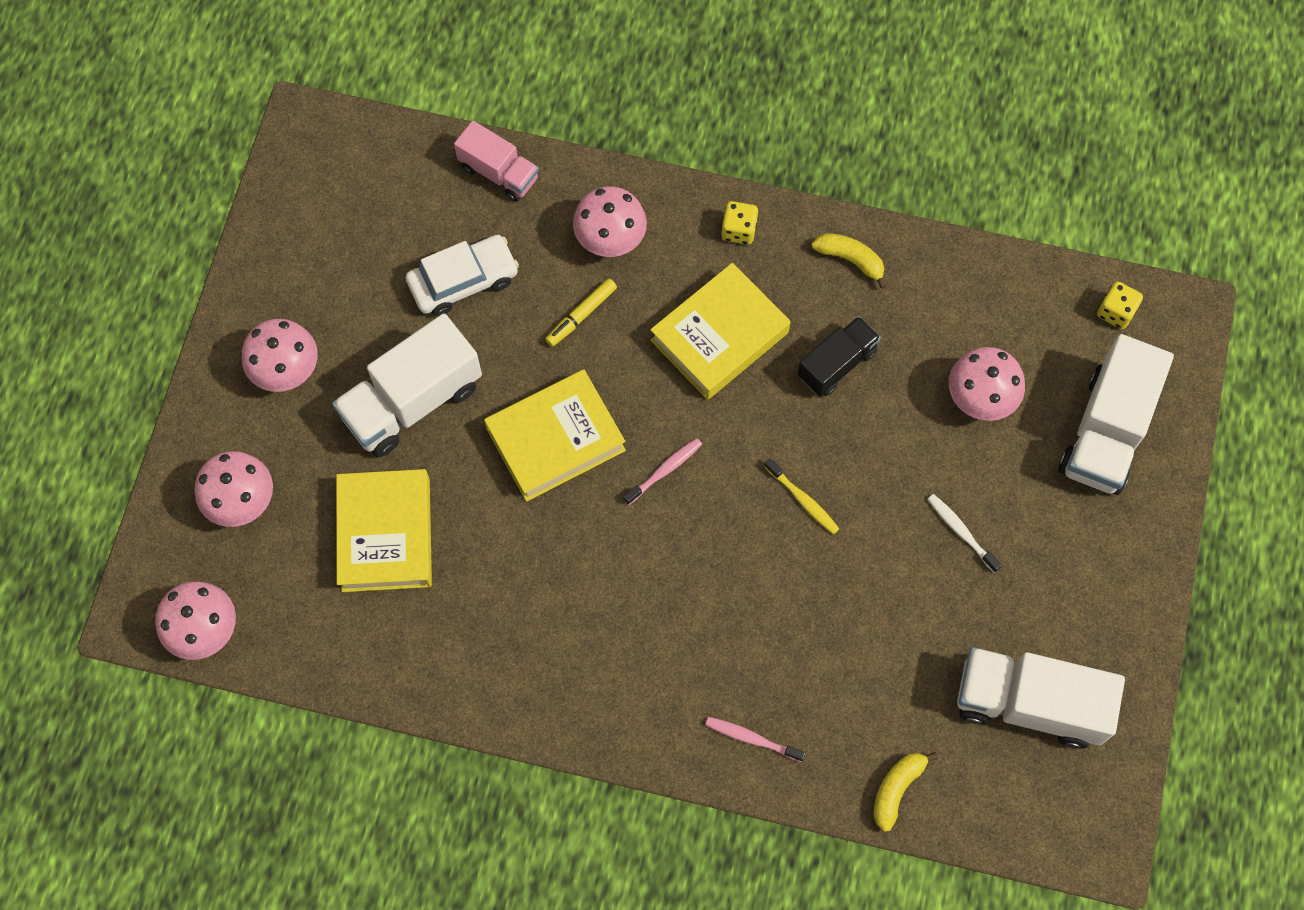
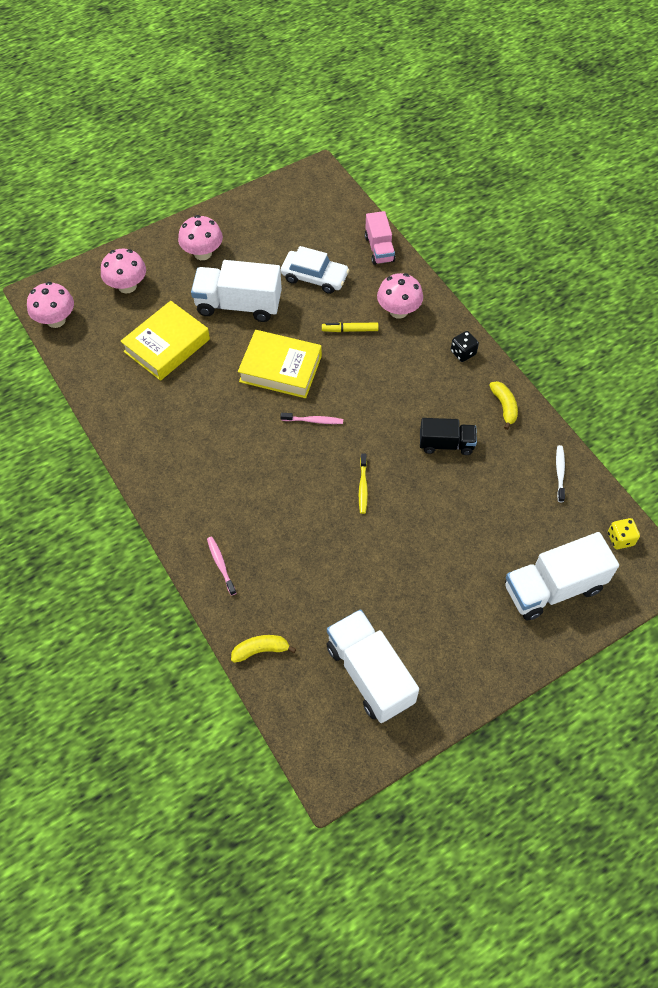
camera: 45 degrees right, 10 degrees down
yellow book [650,263,790,400] -> none
yellow dice [721,201,758,245] -> black dice [451,331,479,362]
white toothbrush [927,494,1002,573] -> white toothbrush moved to [556,445,565,502]
pink mushroom [949,347,1025,421] -> none

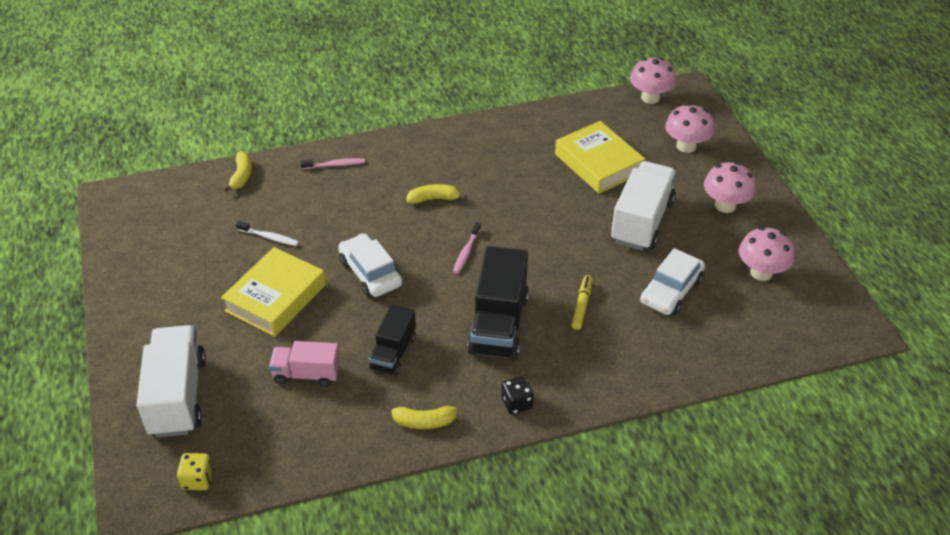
camera: 105 degrees right, 15 degrees down
yellow book [238,330,322,398] -> yellow book moved to [221,247,326,337]
white truck [327,609,419,723] -> none
yellow toothbrush [359,453,368,514] -> white car [338,233,402,297]
pink truck [365,211,395,265] -> pink truck moved to [269,341,340,387]
pink mushroom [377,273,423,319] -> pink mushroom moved to [739,227,795,281]
white toothbrush [556,445,565,502] -> white toothbrush moved to [236,221,299,246]
none -> yellow banana [406,184,467,204]
none -> black truck [467,246,529,360]

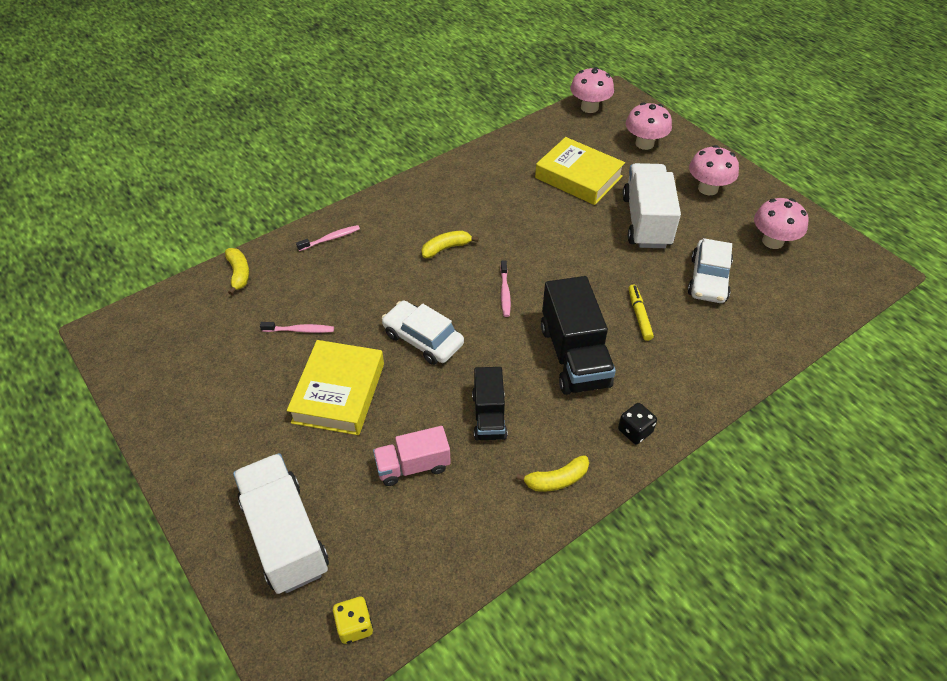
camera: 20 degrees left, 5 degrees up
white toothbrush [236,221,299,246] -> pink toothbrush [260,322,334,333]

